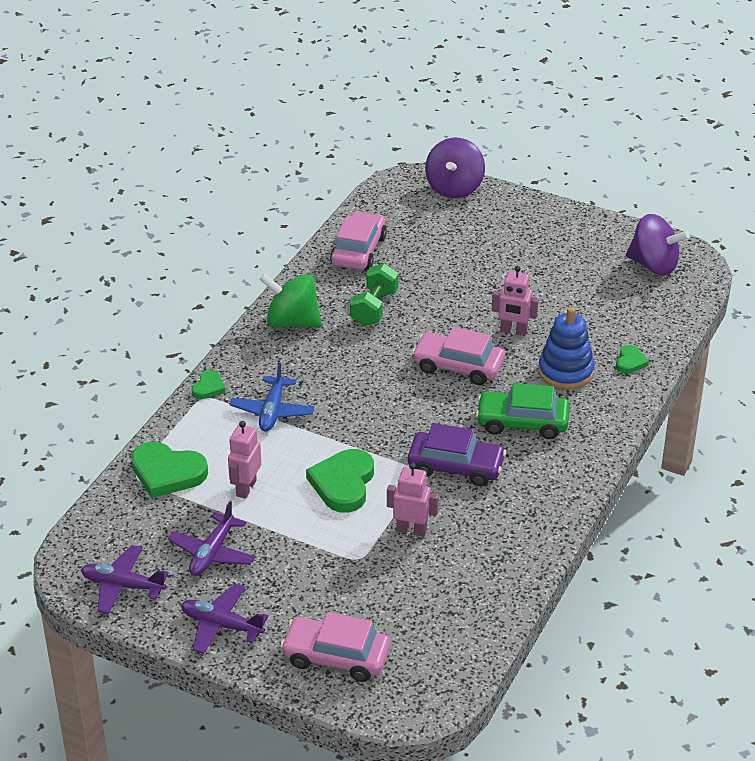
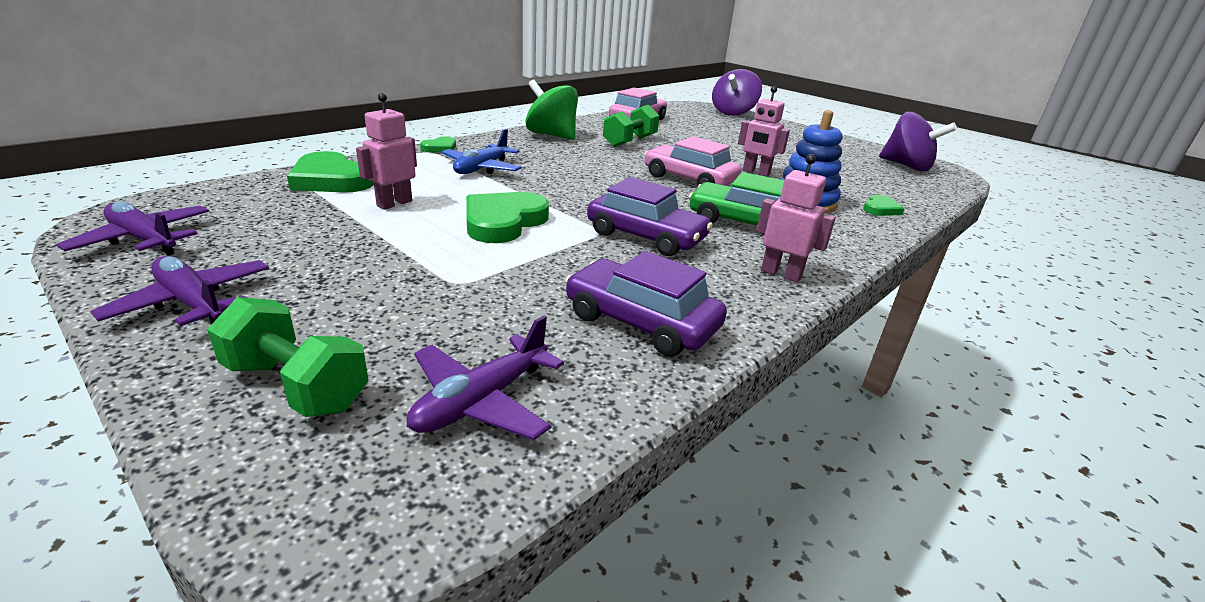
camera: 15 degrees right, 10 degrees down
purple plane [168,501,255,576] -> purple plane moved to [407,316,564,440]
pink car [280,612,391,682] -> green dumbbell [207,297,369,417]
pink robot [387,463,439,537] -> pink robot moved to [756,154,836,282]
none -> purple car [565,251,727,357]

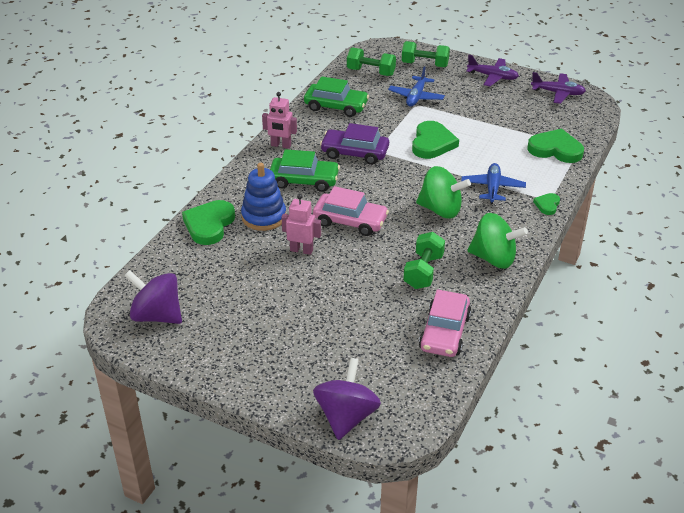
camera: 165 degrees right, 10 degrees up
pink robot [356,93,417,210] -> none
purple plane [407,316,564,440] -> green dumbbell [347,47,396,76]
purple car [565,251,727,357] -> green car [304,76,369,117]
green heart [863,195,904,216] -> green heart [182,200,235,245], size x1.95
none -> blue plane [388,66,445,106]
none -> green spinning top [416,166,471,219]

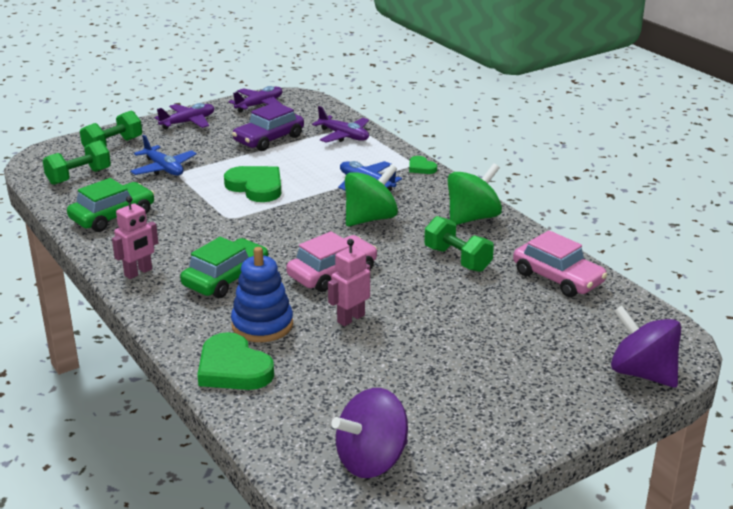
camera: 60 degrees left, 10 degrees down
purple car [320,123,389,165] -> purple car moved to [232,102,304,151]
green heart [527,129,584,163] -> purple plane [312,106,369,143]

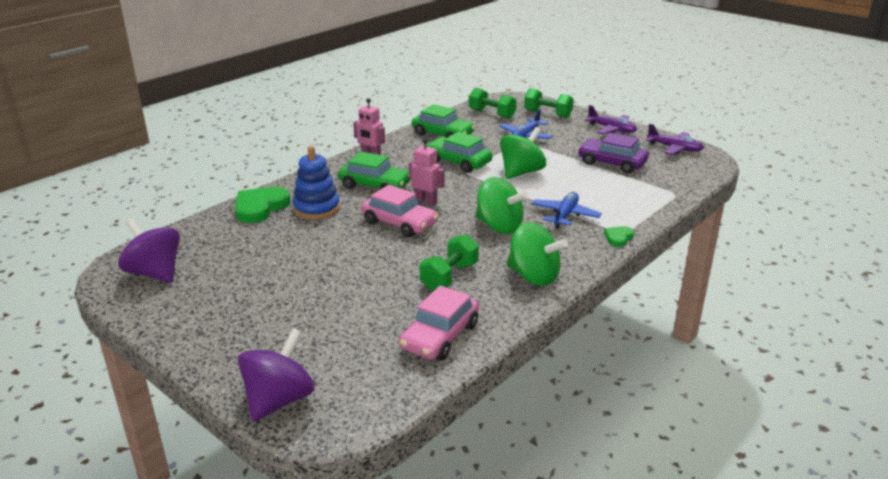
camera: 75 degrees right, 0 degrees up
green heart [224,166,281,202] -> green spinning top [500,127,546,179]
purple plane [312,106,369,143] -> none
pink robot [328,239,370,326] -> pink robot moved to [409,138,445,206]
none -> green car [426,132,492,173]

